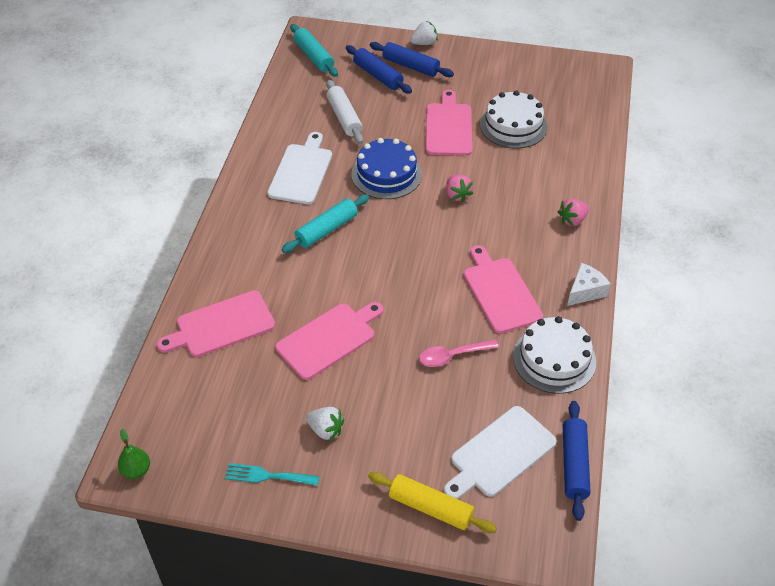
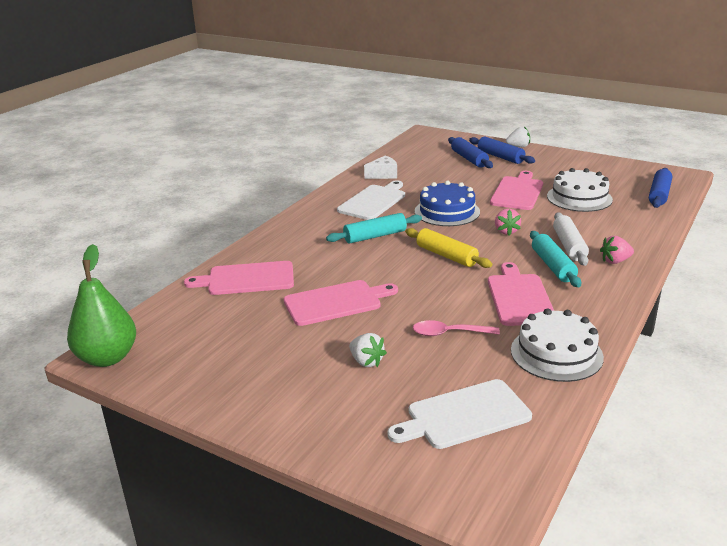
camera: 20 degrees right, 20 degrees down
green pear [118,429,150,479] -> green pear [67,244,136,367], size x2.10
turquoise fork [225,463,319,486] -> none
turquoise rolling pin [290,24,338,77] -> turquoise rolling pin moved to [530,231,581,287]
white strawberry [306,407,344,441] -> white strawberry moved to [349,333,387,367]
white rolling pin [326,80,363,144] -> white rolling pin moved to [553,212,589,266]
yellow rolling pin [368,472,497,533] -> yellow rolling pin moved to [405,228,492,268]
blue rolling pin [563,401,591,521] -> blue rolling pin moved to [649,168,672,208]
white cheese [567,263,611,306] -> white cheese moved to [364,156,397,179]

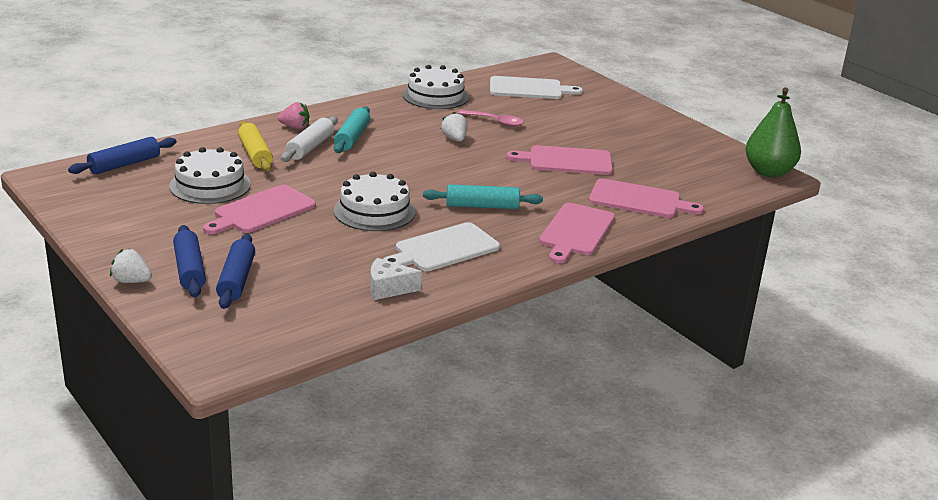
camera: 160 degrees left, 0 degrees up
white strawberry [349,333,387,367] -> white strawberry moved to [441,112,468,142]
yellow rolling pin [405,228,492,268] -> yellow rolling pin moved to [238,121,273,171]
blue cake [415,181,480,226] -> white cake [334,172,416,231]
pink cutting board [488,262,554,326] -> pink cutting board moved to [539,203,615,263]
pink strawberry [495,209,521,235] -> none

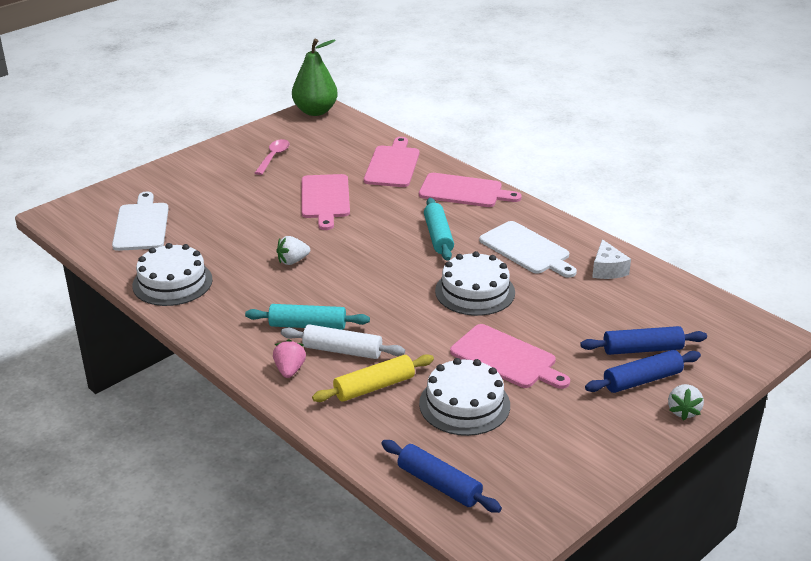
camera: 95 degrees left, 5 degrees up
pink spoon [458,110,523,127] -> pink spoon moved to [255,139,290,175]

